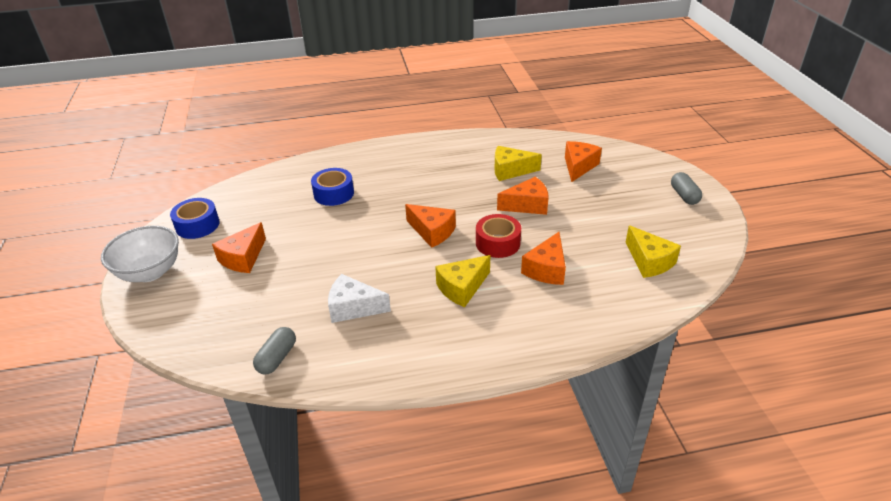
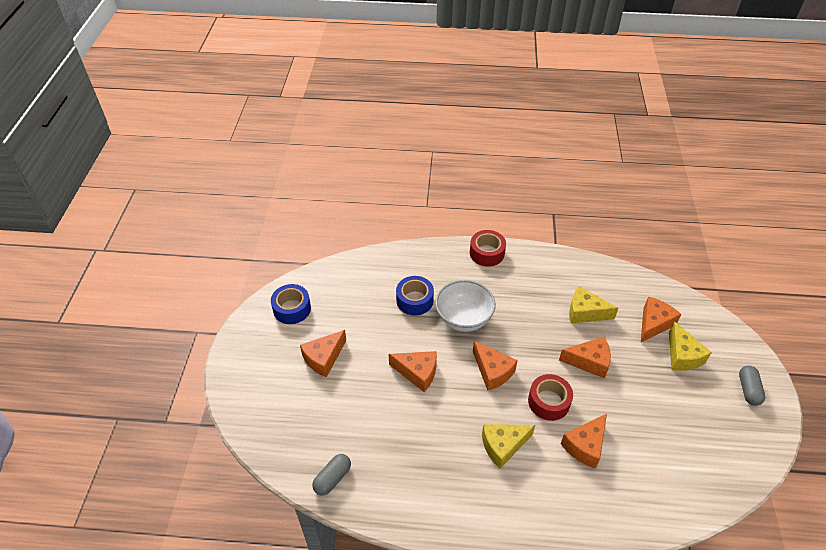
camera: 15 degrees right, 10 degrees up
white bowl [101,226,179,282] -> white bowl moved to [435,280,496,332]
white cheese [328,274,391,323] -> none
yellow cheese [626,225,681,278] -> yellow cheese moved to [669,321,712,371]
none -> orange cheese [389,351,437,392]
none -> red tape [470,230,506,267]

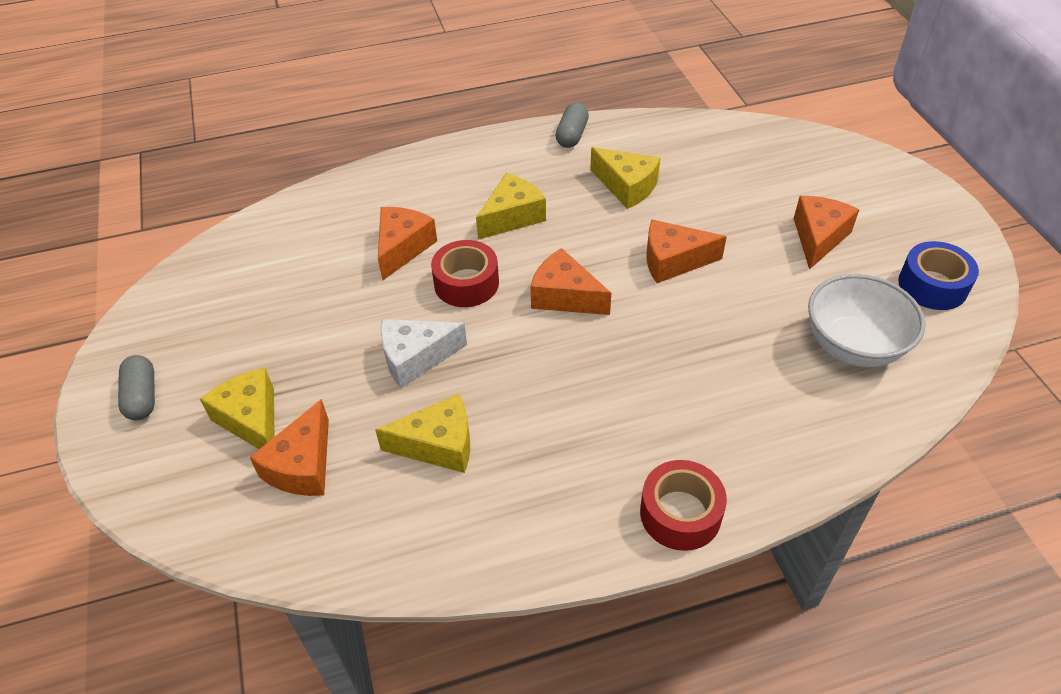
camera: 160 degrees right, 0 degrees up
grey capsule [312,454,351,496] -> grey capsule moved to [556,103,589,148]
blue tape [396,276,434,316] -> none
white bowl [435,280,496,332] -> white bowl moved to [808,274,925,367]
orange cheese [559,337,611,379] -> white cheese [380,319,467,388]
none -> yellow cheese [590,147,660,209]

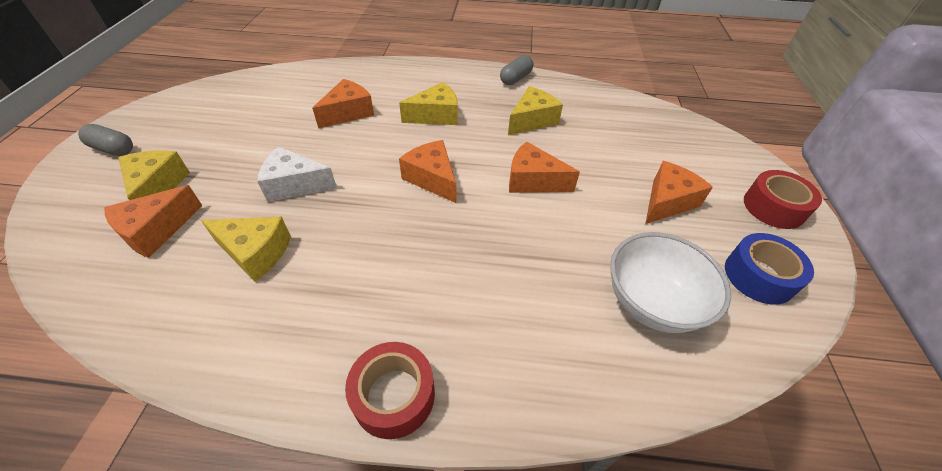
camera: 20 degrees right, 0 degrees up
grey capsule [118,355,155,420] -> grey capsule turned 75 degrees counterclockwise [78,124,133,156]
red tape [431,240,499,307] -> red tape moved to [744,170,822,229]
yellow cheese [590,147,660,209] -> yellow cheese turned 105 degrees counterclockwise [508,86,563,135]

